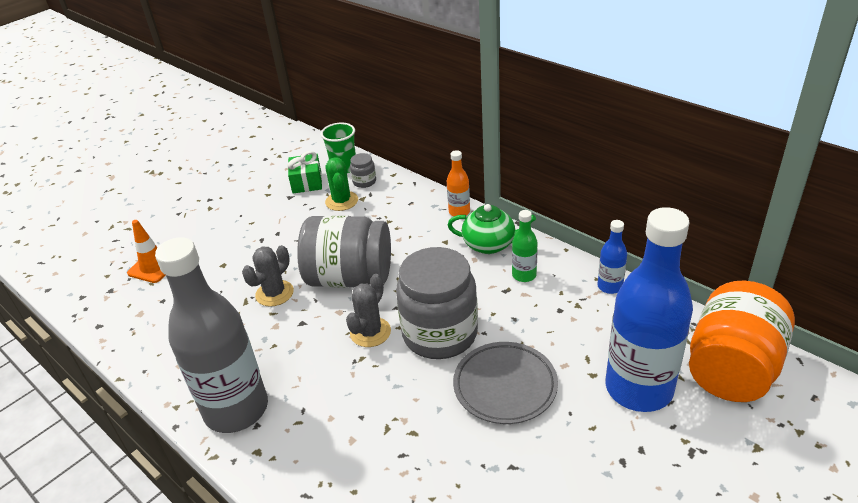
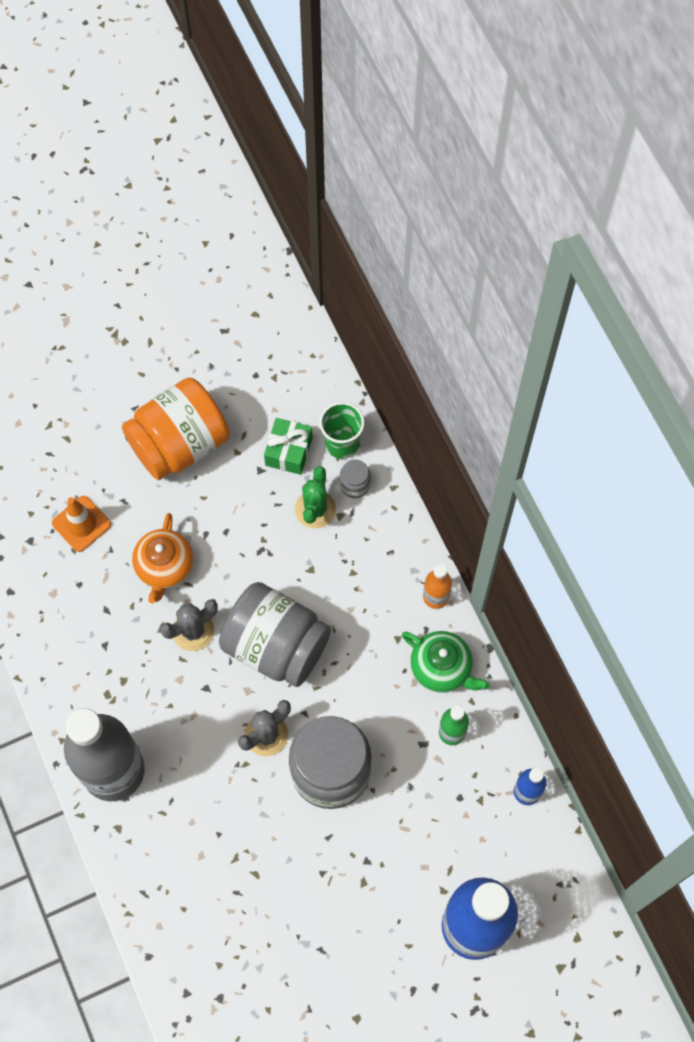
camera: 20 degrees right, 30 degrees up
grey plate [453,342,558,424] -> none
orange jar [689,281,795,402] -> orange jar moved to [122,378,230,480]
none -> orange teapot [132,513,193,604]

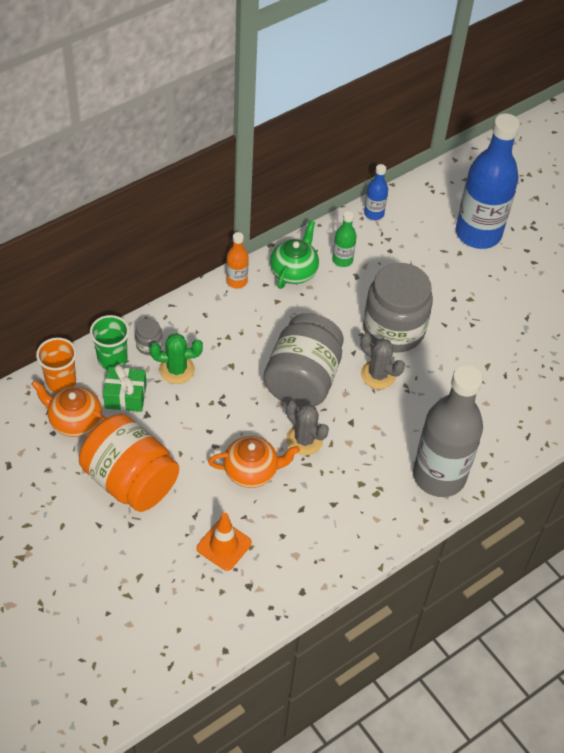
camera: 105 degrees left, 15 degrees down
none -> orange teapot [31,380,107,437]
none -> orange cup [36,337,77,393]

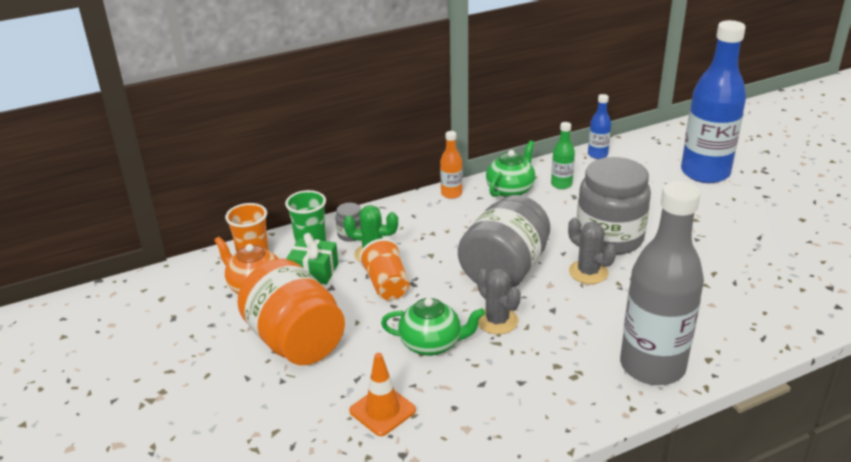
camera: 15 degrees right, 20 degrees down
orange teapot [208,436,300,488] -> green teapot [381,298,485,356]
none -> orange cup [359,238,409,301]

